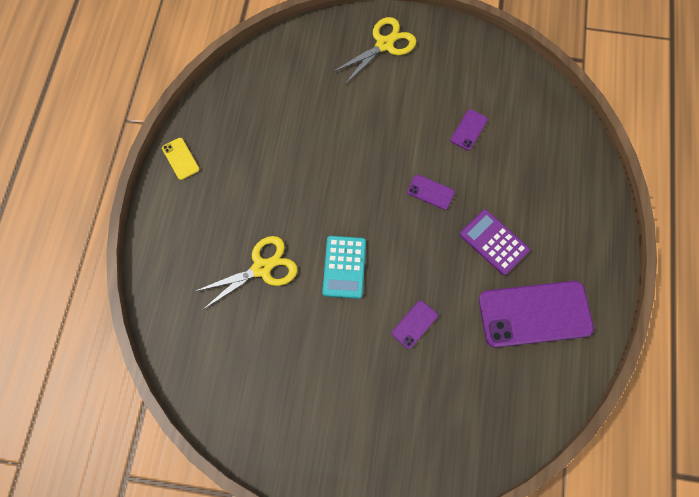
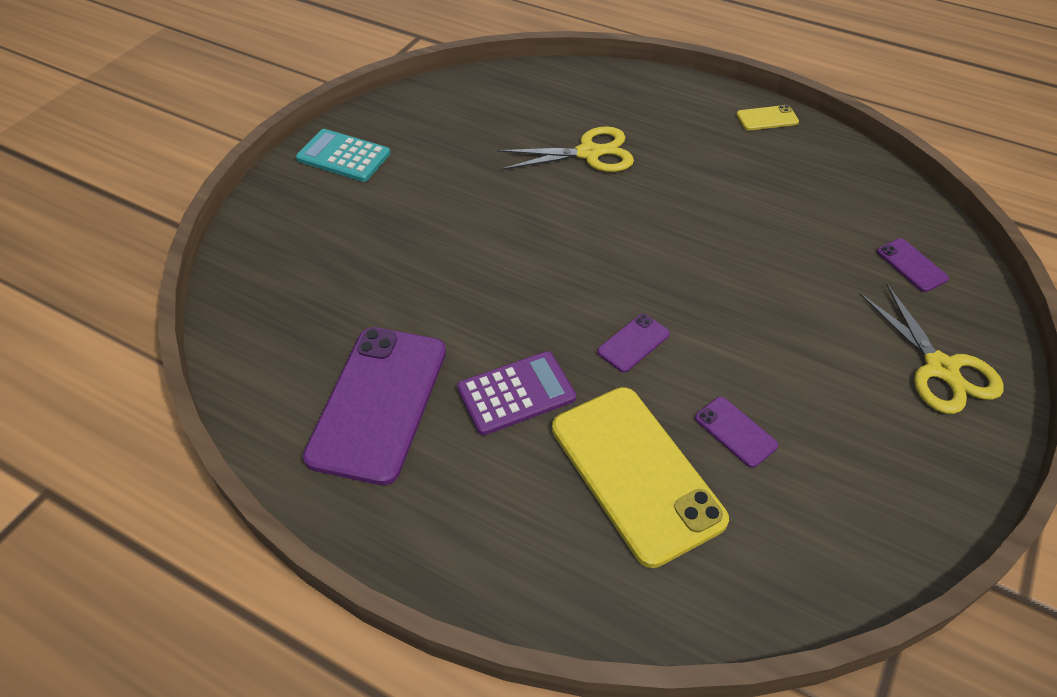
camera: 110 degrees right, 20 degrees down
yellow scissors [193,236,298,310] -> yellow scissors turned 90 degrees counterclockwise [498,126,634,172]
turquoise calculator [322,236,366,299] -> turquoise calculator moved to [296,129,390,182]
purple phone [392,300,438,349] -> purple phone moved to [877,238,949,292]
none -> yellow phone [552,387,729,568]

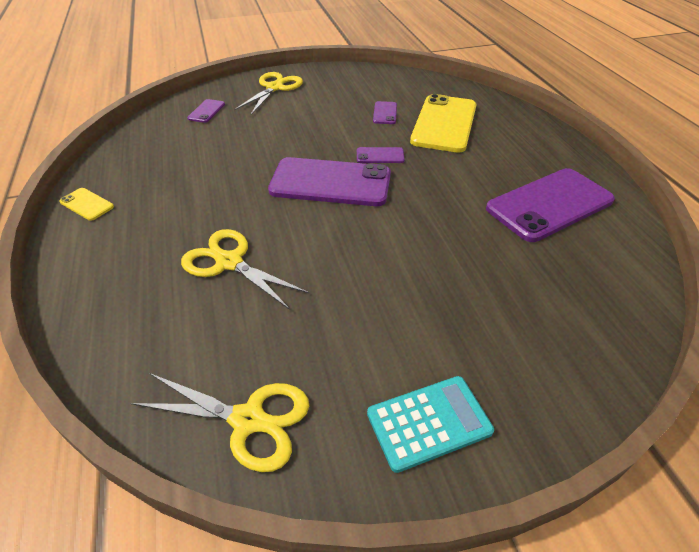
camera: 135 degrees left, 5 degrees down
turquoise calculator [296,129,390,182] -> turquoise calculator turned 90 degrees counterclockwise [367,376,494,473]
purple calculator [457,351,576,435] -> none
none -> yellow scissors [130,373,310,472]
none -> purple phone [268,157,391,206]

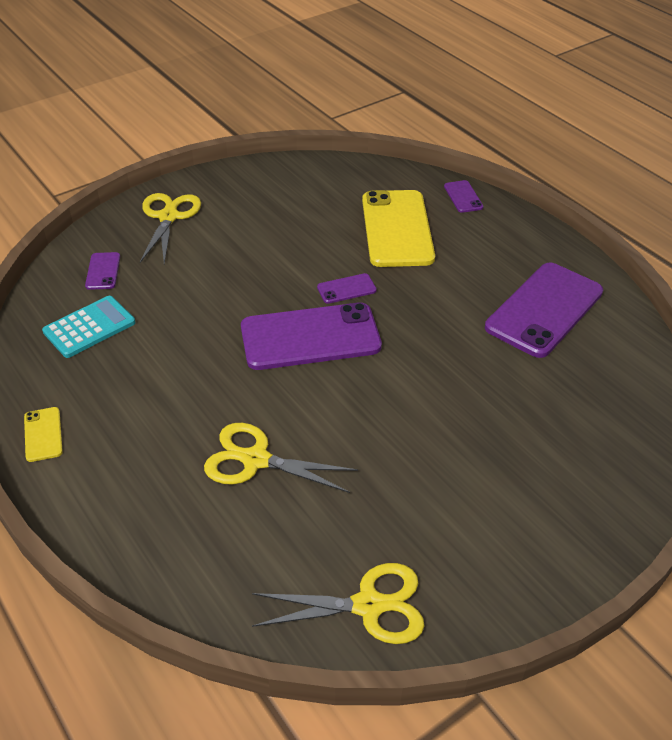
camera: 20 degrees left, 0 degrees up
yellow phone [59,188,114,221] -> yellow phone turned 60 degrees clockwise [24,407,63,462]
turquoise calculator [367,376,494,473] -> turquoise calculator moved to [42,296,135,358]
purple phone [373,101,397,124] -> purple phone moved to [444,180,484,213]

